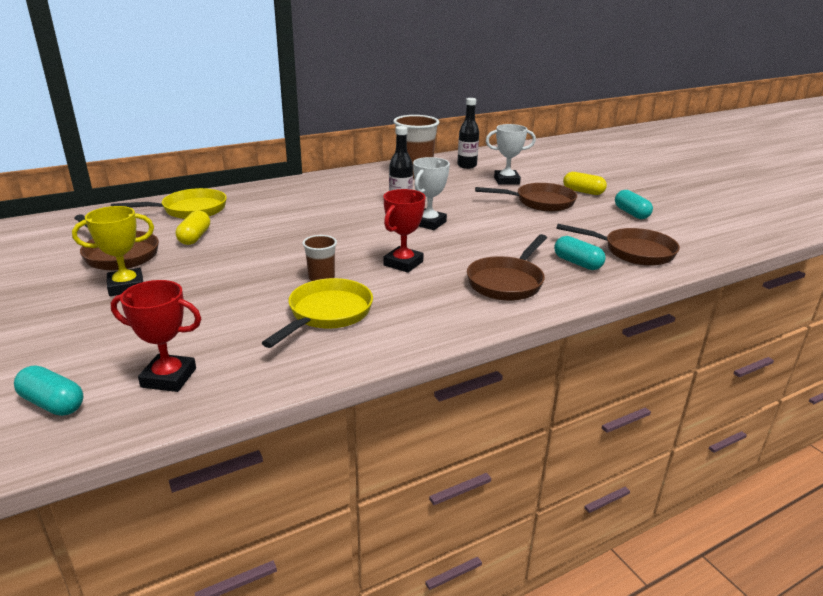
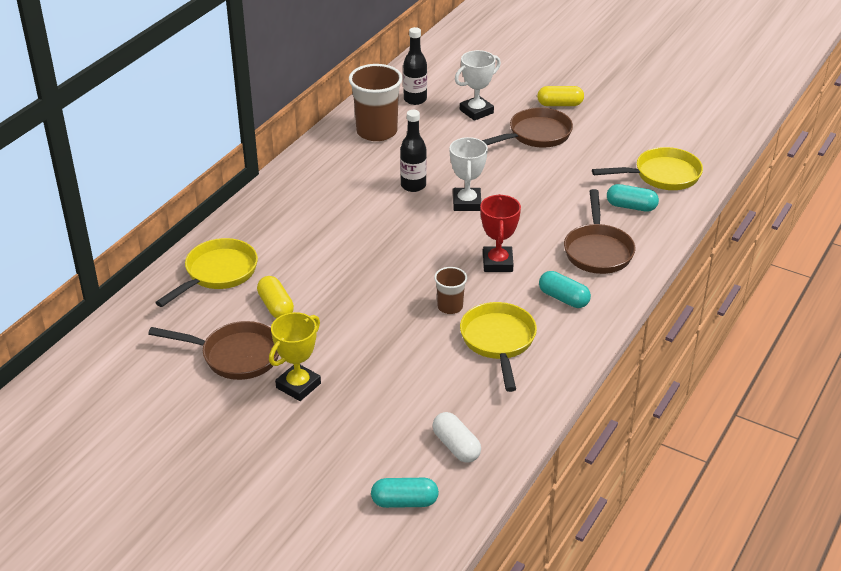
camera: 30 degrees left, 10 degrees up
red trophy [111,280,201,392] -> white capsule [432,412,481,463]
brown pan [556,224,680,266] -> yellow pan [592,147,703,190]
turquoise capsule [615,190,653,219] -> turquoise capsule moved to [539,271,591,308]

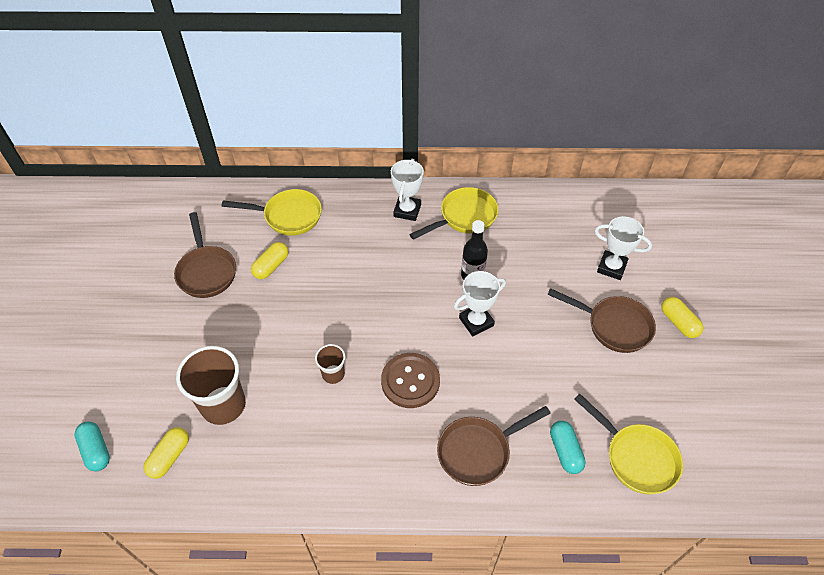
camera: 60 degrees right, 15 degrees up
yellow trophy [269,312,321,401] -> none
brown cup [349,64,403,141] -> brown cup moved to [176,346,246,425]
black bottle [403,27,427,105] -> none
white capsule [432,412,481,463] -> yellow capsule [143,427,189,479]
yellow pan [460,302,537,392] -> yellow pan moved to [410,187,499,240]
red trophy [480,194,521,272] -> brown button [381,353,440,408]
turquoise capsule [539,271,591,308] -> none
none -> white trophy [391,159,424,221]

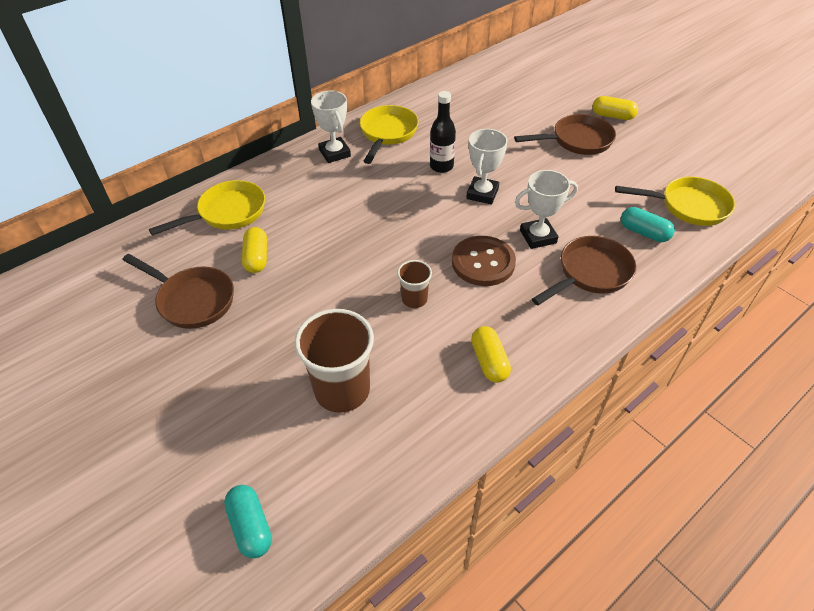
camera: 40 degrees left, 5 degrees down
turquoise capsule [74,421,110,472] -> turquoise capsule turned 45 degrees clockwise [224,485,272,559]
yellow capsule [143,427,189,479] -> yellow capsule moved to [471,326,511,383]
brown pan [437,406,551,486] -> brown pan turned 150 degrees counterclockwise [532,236,636,305]
white trophy [595,216,652,280] -> white trophy moved to [515,170,578,249]

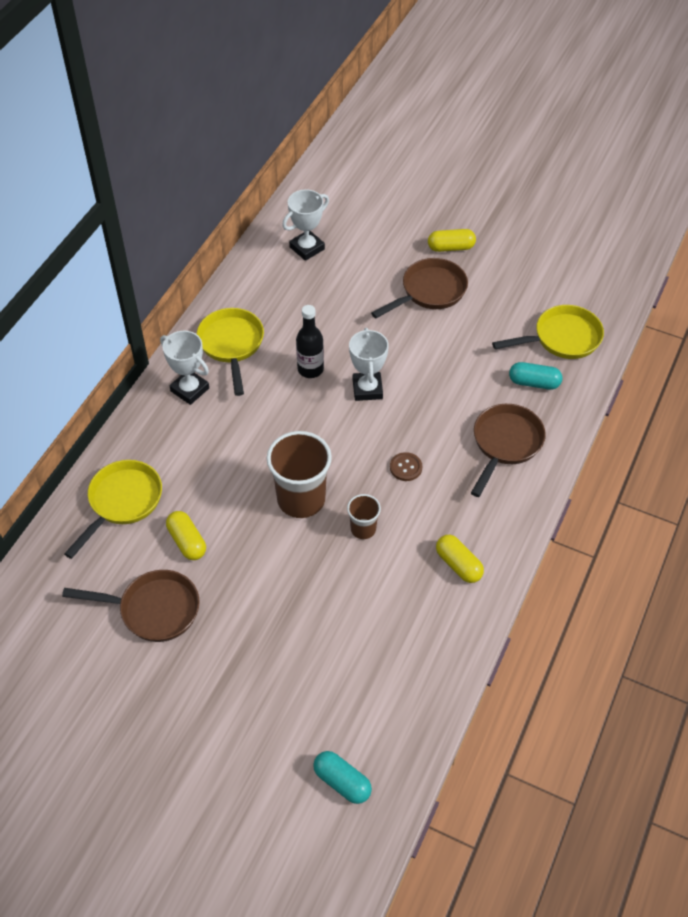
camera: 25 degrees left, 5 degrees up
brown cup [295,309,374,413] -> brown cup moved to [266,431,332,518]
brown button [452,236,516,286] -> brown button [390,452,422,481], size x0.51
white trophy [515,170,578,249] -> white trophy moved to [282,189,329,261]

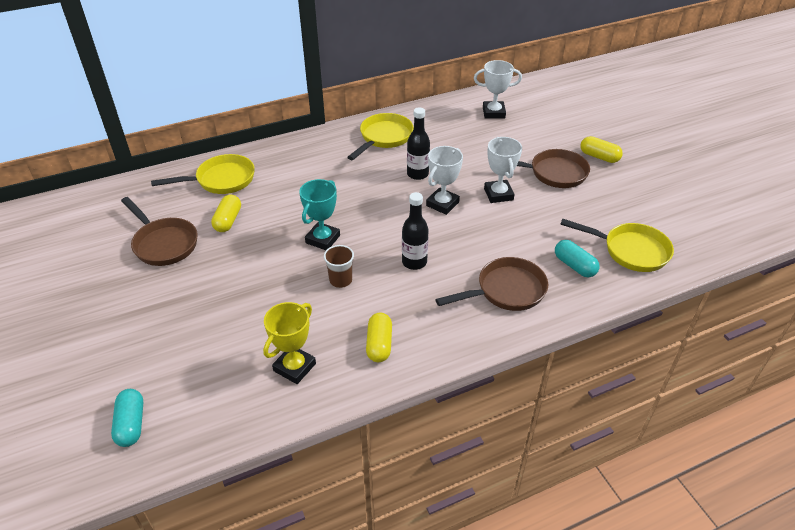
camera: 40 degrees right, 10 degrees down
white trophy [160,331,209,405] -> white trophy moved to [484,137,522,203]
brown cup [266,431,332,518] -> turquoise trophy [299,179,340,250]
brown button [390,452,422,481] -> black bottle [402,192,429,270]
none -> yellow trophy [263,302,316,384]

